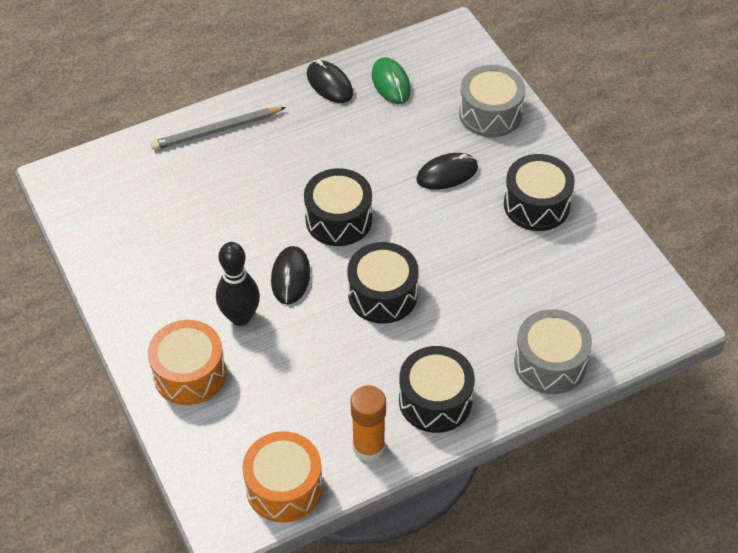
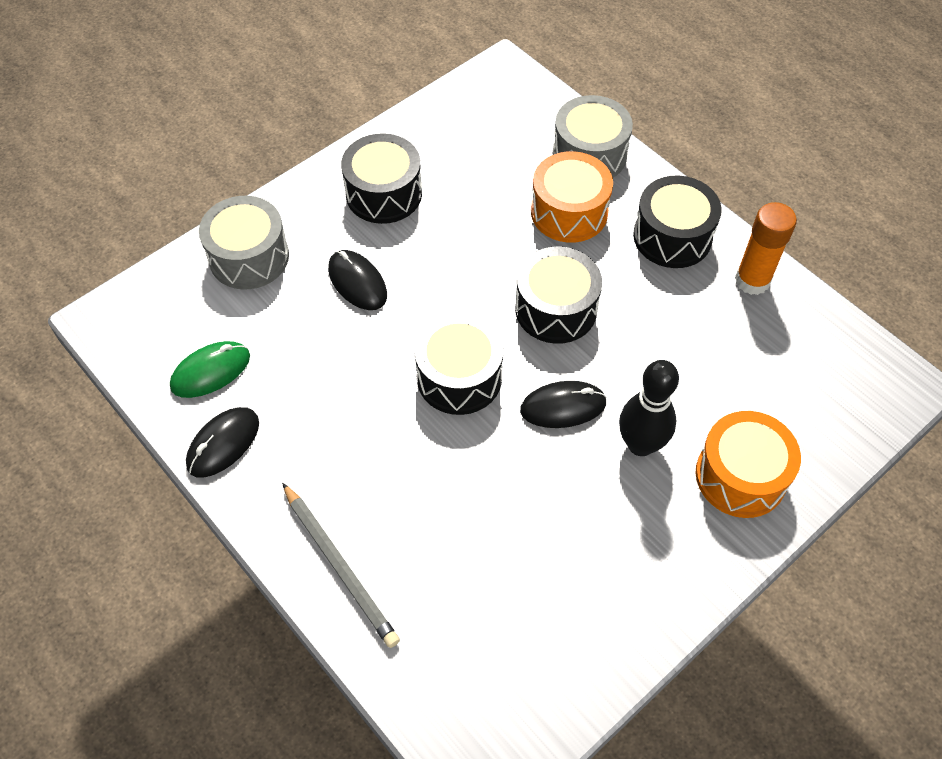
camera: 105 degrees left, 5 degrees up
orange drum [242,431,323,522] -> orange drum moved to [531,151,613,243]

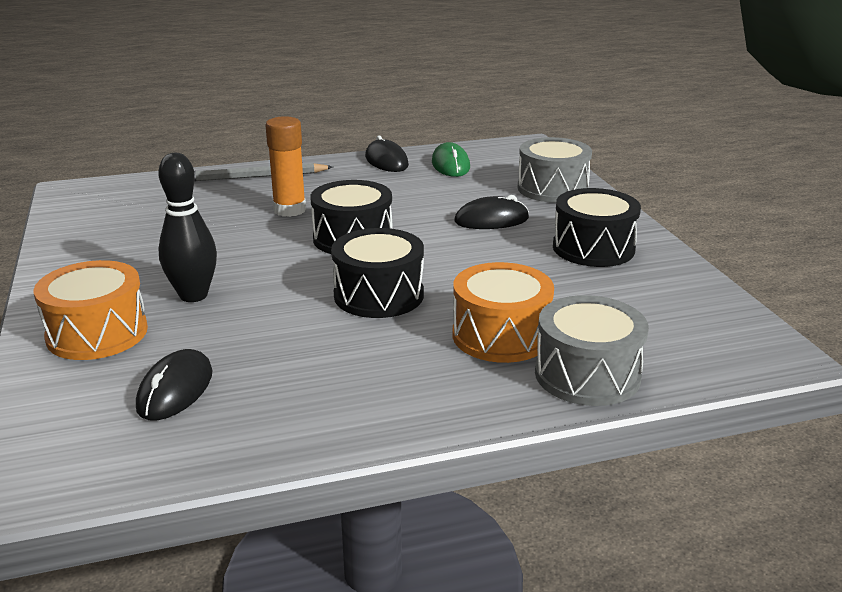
camera: 115 degrees right, 30 degrees down
black mouse [520,381,607,428] -> black mouse moved to [136,349,213,420]
black drum [633,176,722,268] -> none
orange glue stick [735,202,797,295] -> orange glue stick moved to [265,116,306,217]

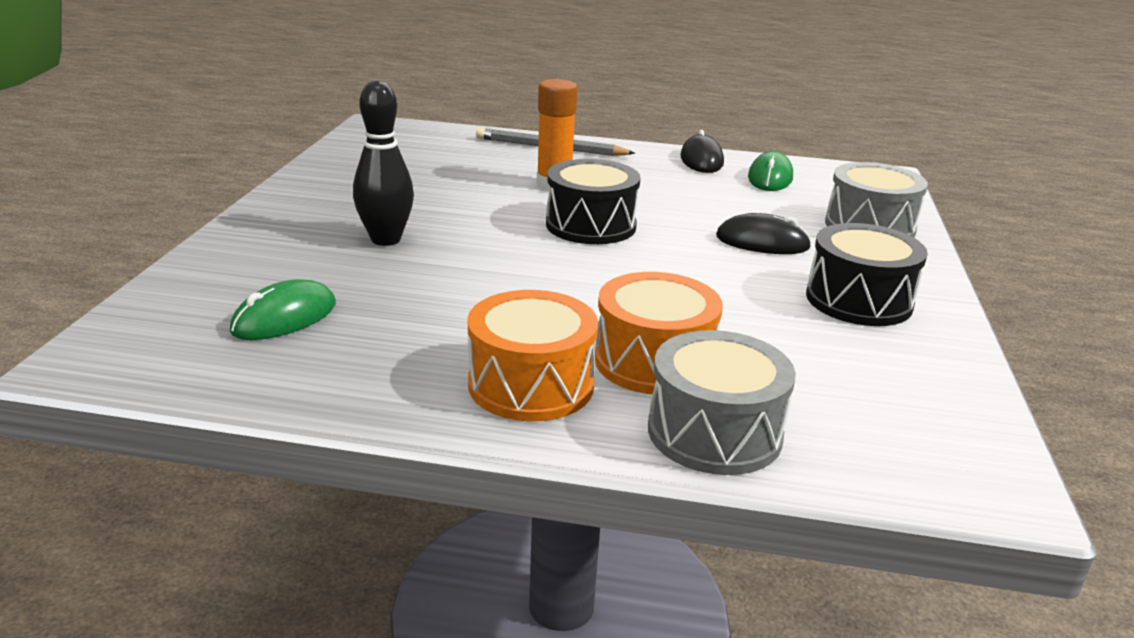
camera: 25 degrees right, 0 degrees up
orange drum [34,260,148,360] -> orange drum moved to [468,290,598,422]
black mouse [136,349,213,420] -> green mouse [230,279,336,340]
black drum [331,228,424,318] -> none

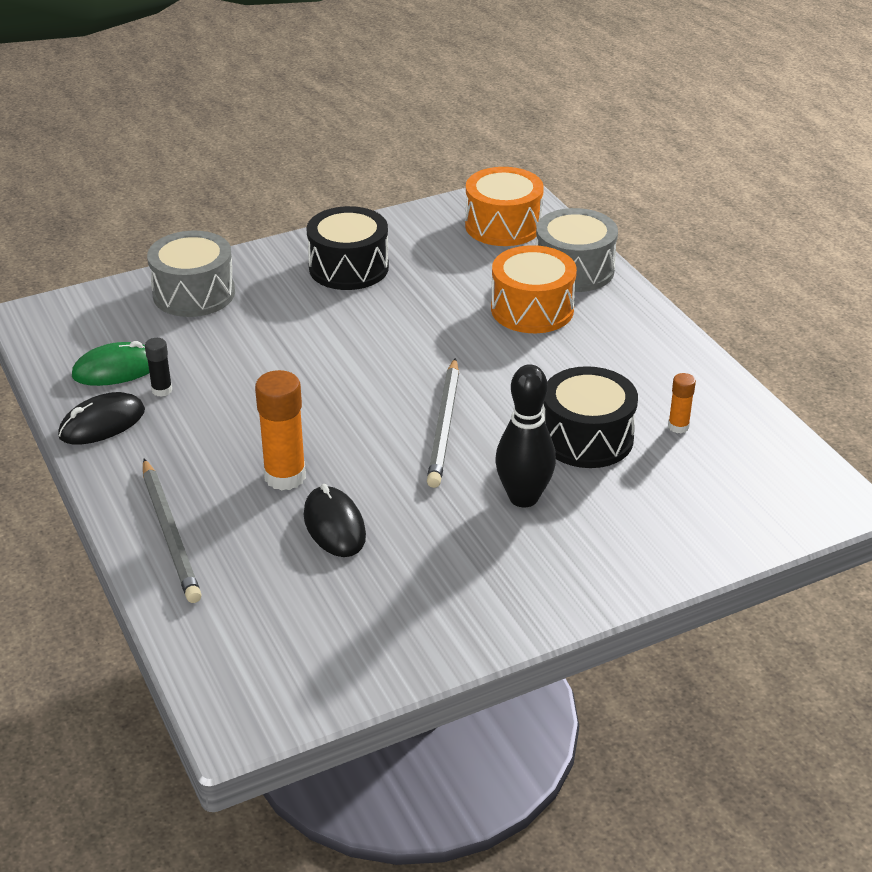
camera: 125 degrees left, 10 degrees up
green mouse [230,279,336,340] -> none
orange drum [468,290,598,422] -> orange drum moved to [465,167,544,246]
black drum [546,159,641,244] -> black drum moved to [543,366,638,468]
black mouse [716,213,811,254] -> black mouse moved to [304,484,366,557]
none -> black glue stick [145,338,172,397]
none -> grey pencil [427,358,459,488]
none -> orange glue stick [668,373,696,433]

